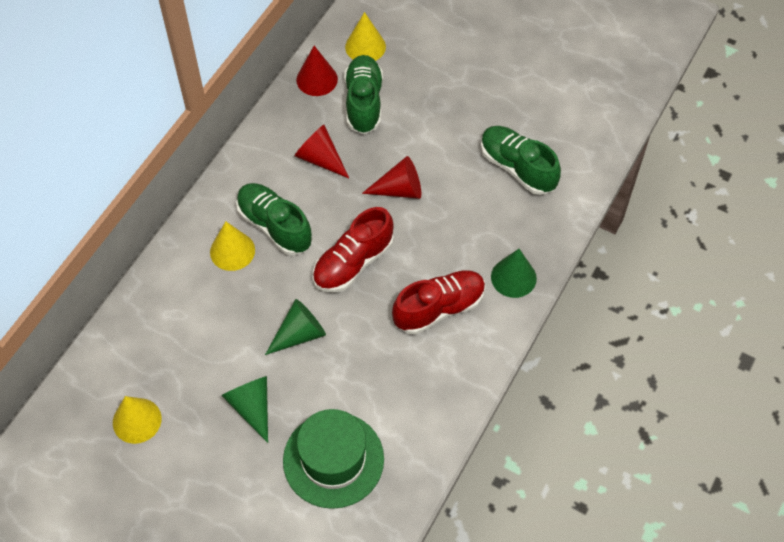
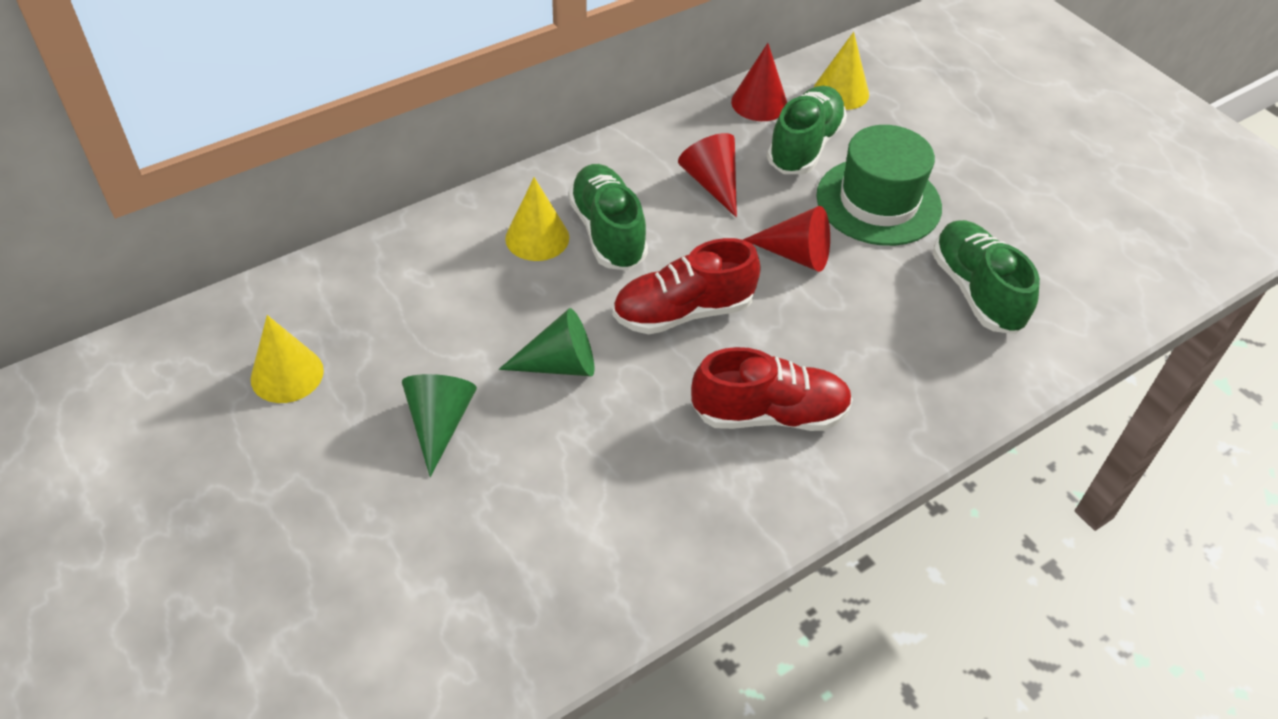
camera: 25 degrees right, 10 degrees down
green hat [283,409,384,509] -> green hat moved to [816,125,942,246]
green cone [491,249,537,298] -> none

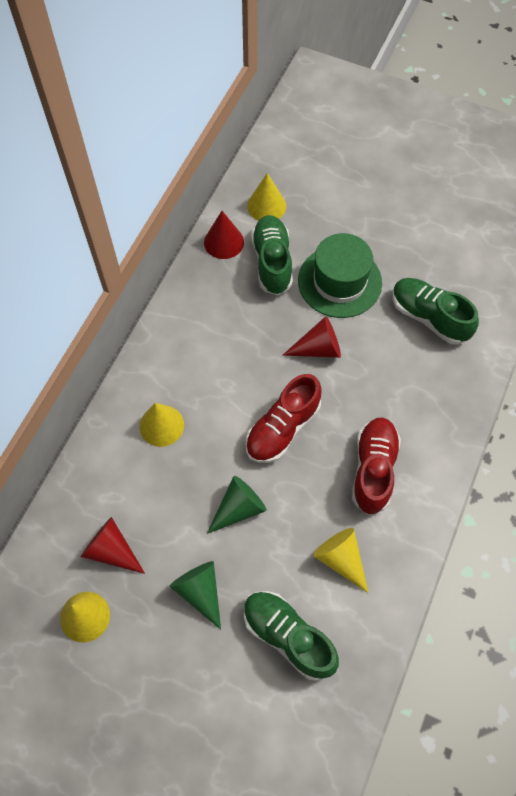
camera: 30 degrees left, 15 degrees up
green shoe [568,164,648,271] -> green shoe moved to [244,591,339,681]
red cone [678,133,737,218] -> red cone moved to [81,517,145,574]
red shoe [691,347,853,431] -> red shoe turned 45 degrees counterclockwise [352,417,401,515]
none -> yellow cone [313,528,368,593]

